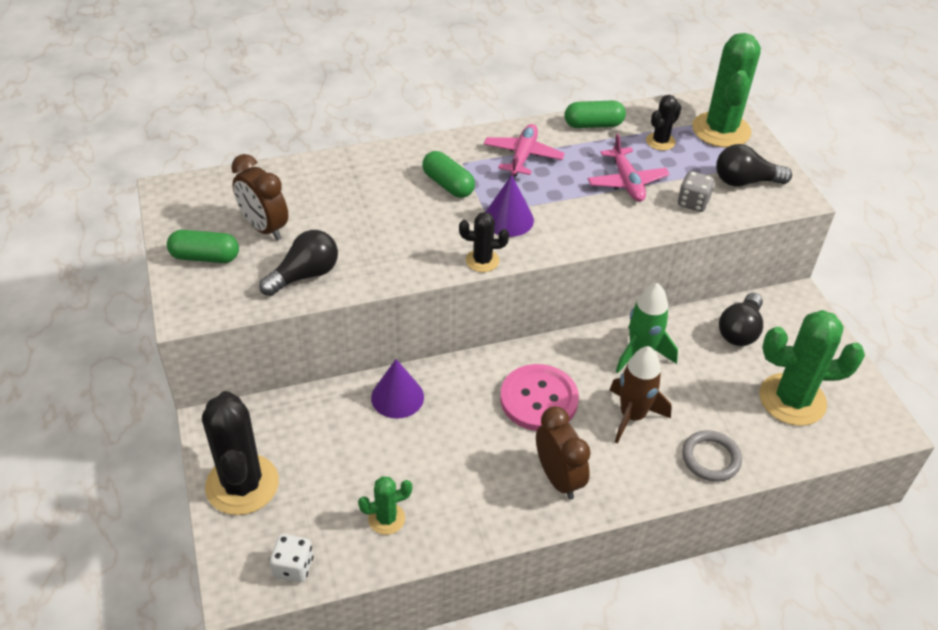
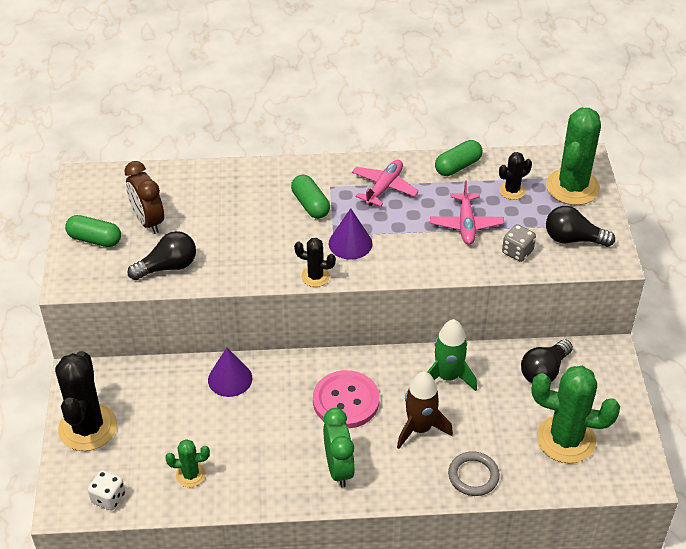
camera: 15 degrees right, 0 degrees up
brown clock [536,406,591,500] -> green clock [323,408,355,487]
green capsule [565,100,626,128] -> green capsule turned 45 degrees counterclockwise [435,140,483,176]

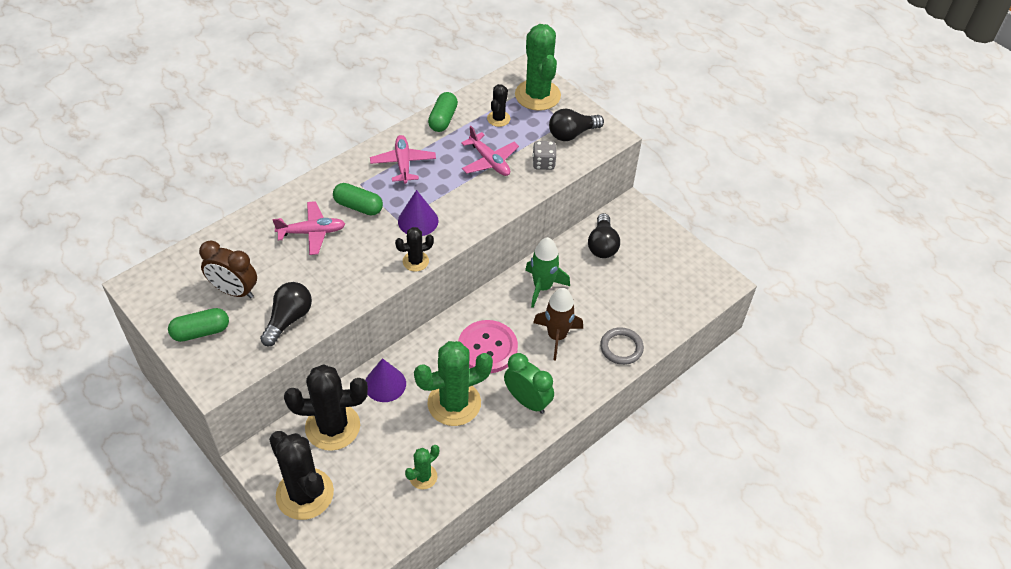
camera: 40 degrees left, 5 degrees up
white dice [88,470,125,511] -> none
green cactus [531,366,620,463] -> green cactus moved to [414,341,493,426]
none -> pink plane [273,201,345,255]
none -> black cactus [284,364,368,451]

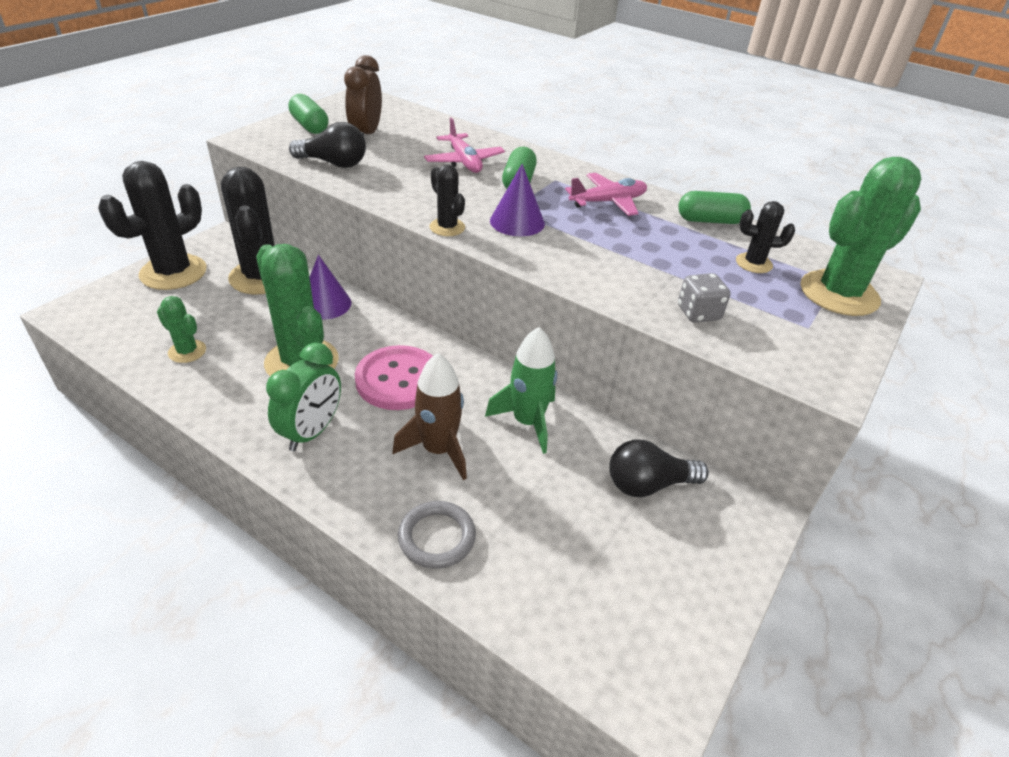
camera: 75 degrees right, 10 degrees down
pink plane [461,126,519,176] -> none
black light bulb [549,108,604,141] -> none

